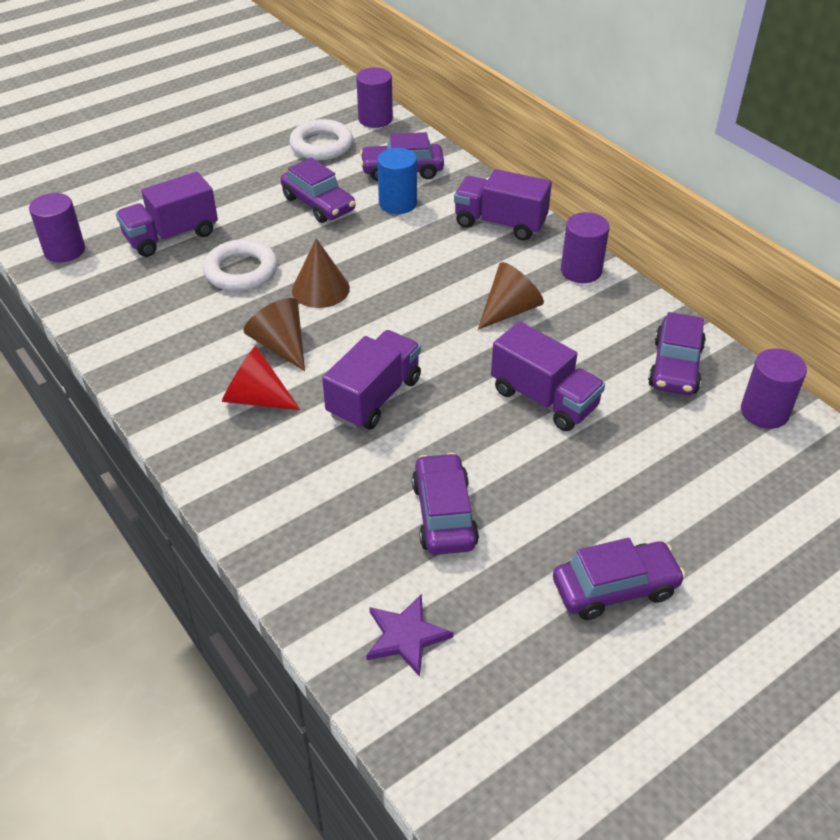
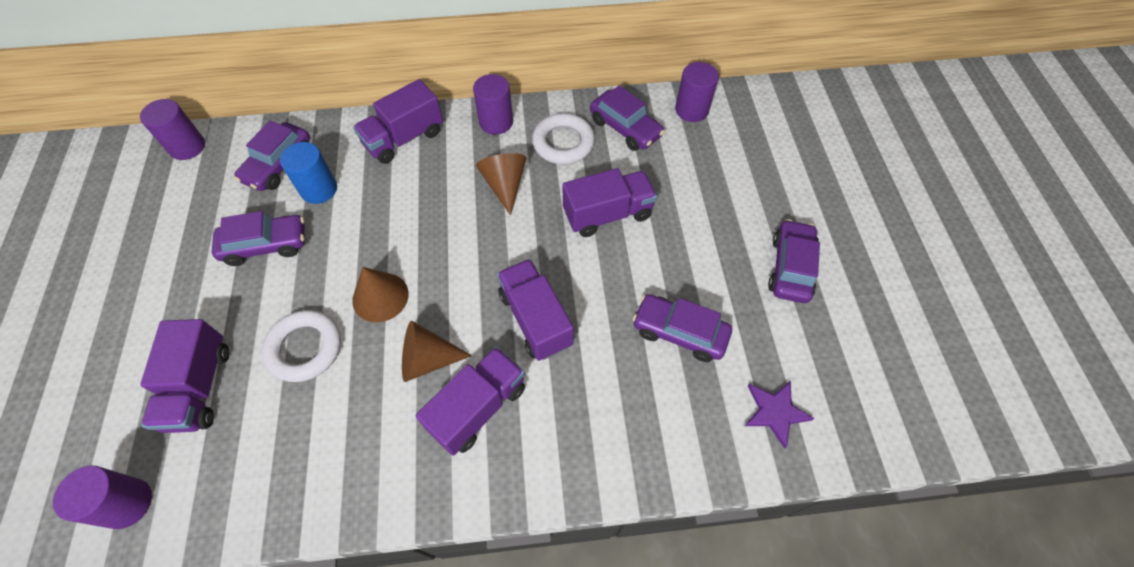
camera: 60 degrees left, 15 degrees up
red cone [222,346,300,410] -> purple truck [416,347,525,456]
white ring [289,119,353,160] -> white ring moved to [532,113,595,165]

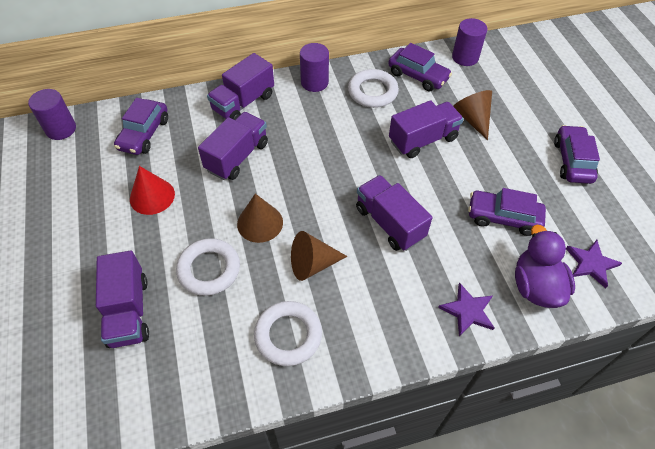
camera: 10 degrees left, 5 degrees down
purple cylinder [53,466,152,529] -> none
purple car [212,211,305,266] -> red cone [130,166,175,215]
blue cylinder [280,142,337,204] -> none
purple truck [416,347,525,456] -> purple truck moved to [198,112,268,180]
brown cone [476,153,526,215] -> brown cone moved to [453,90,492,140]
none -> white ring [254,301,322,366]
none -> purple star [438,283,495,336]
none -> purple duck [515,225,575,308]

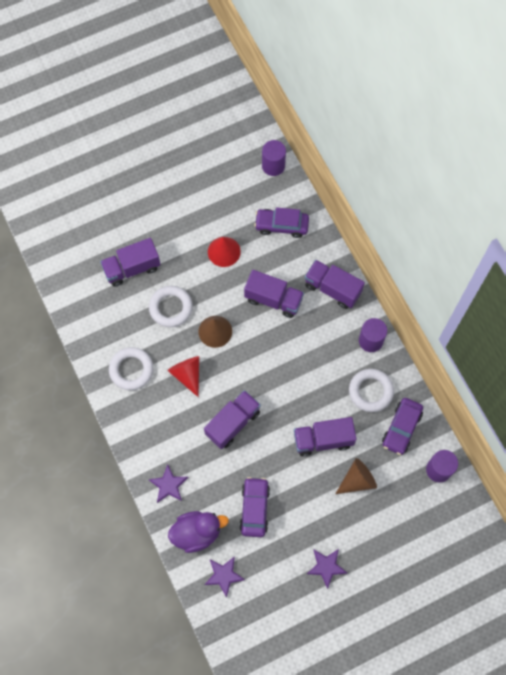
camera: 80 degrees right, 15 degrees up
brown cone [291,231,347,281] -> red cone [167,356,199,397]
purple truck [389,100,464,158] -> purple truck turned 120 degrees clockwise [294,417,356,457]
purple car [554,125,600,184] -> purple star [307,549,347,589]

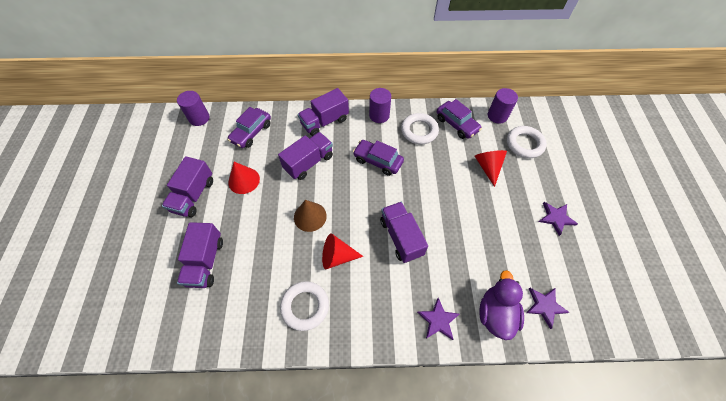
camera: 65 degrees left, 10 degrees down
white ring [149,286,193,327] -> white ring moved to [507,126,547,158]
purple car [239,477,270,537] -> purple car moved to [353,140,404,176]
purple truck [294,417,356,457] -> purple truck moved to [162,156,213,217]
brown cone [335,458,377,494] -> red cone [474,150,507,187]

